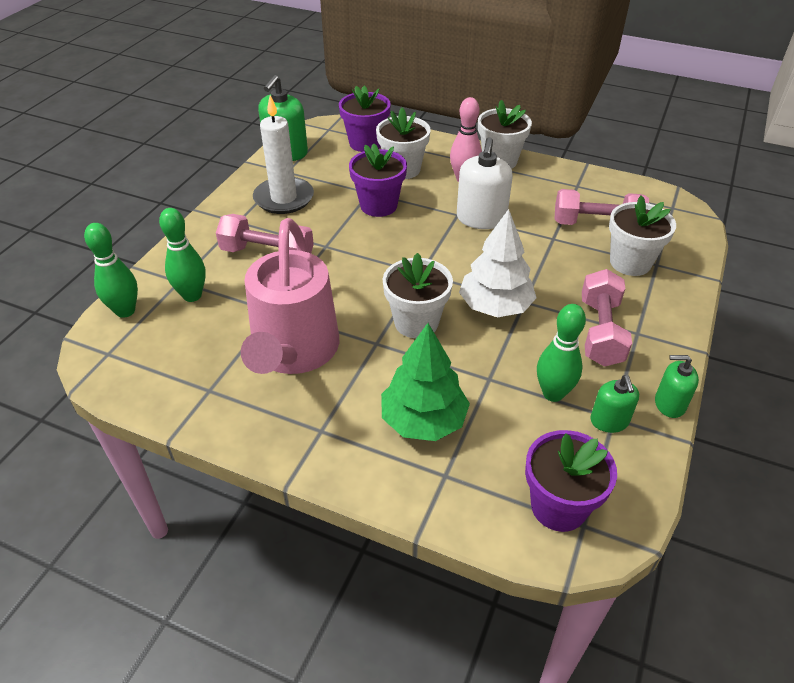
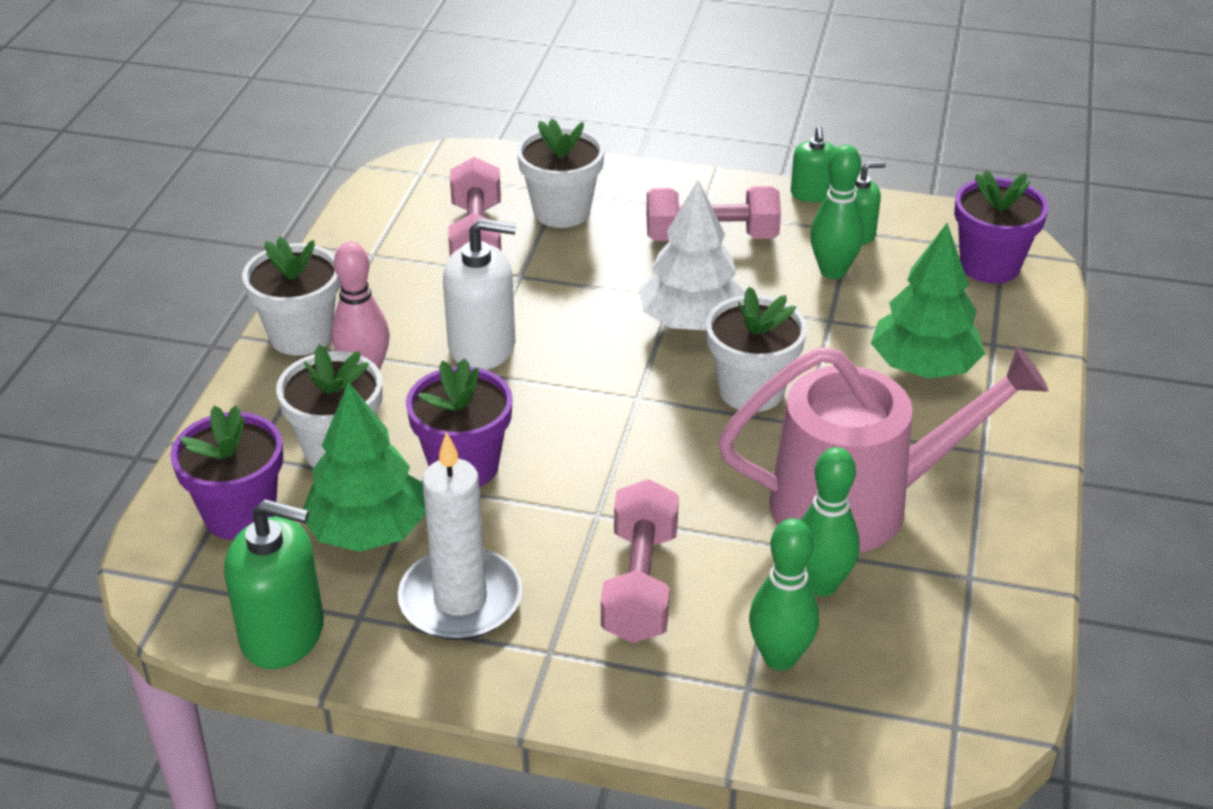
camera: 100 degrees left, 5 degrees down
green bowling pin [84,223,138,318] -> green bowling pin moved to [801,447,860,597]
none -> green tree [303,382,426,552]

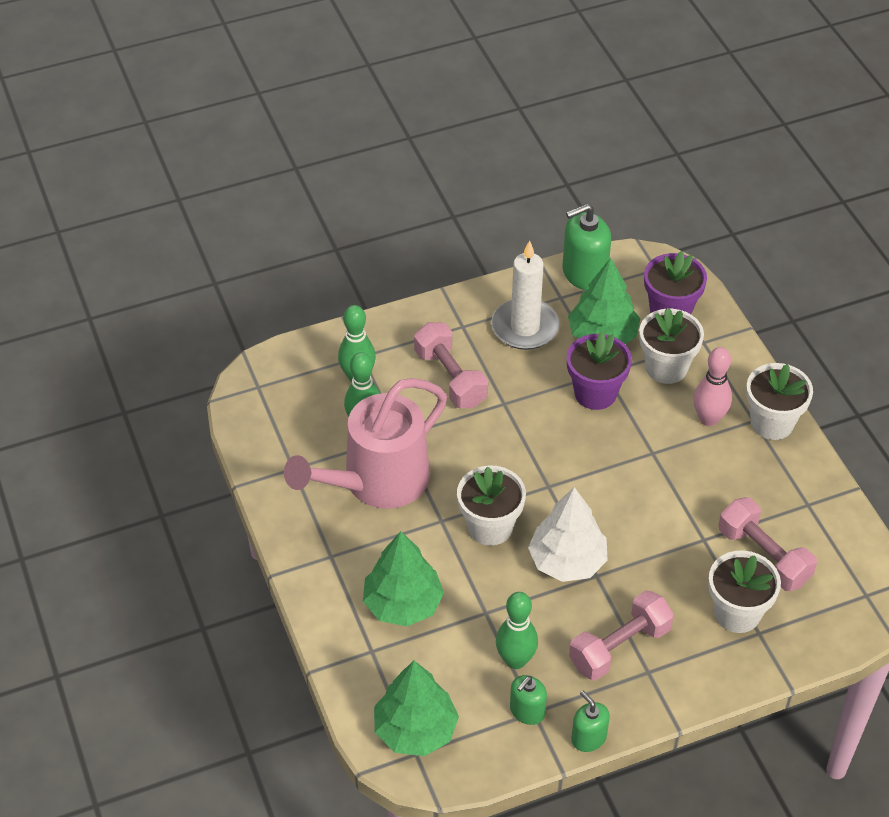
camera: 145 degrees right, 10 degrees up
white soap dispenser [443,218,516,370] -> none
purple flower pot [954,170,1049,284] -> green tree [374,661,459,756]

